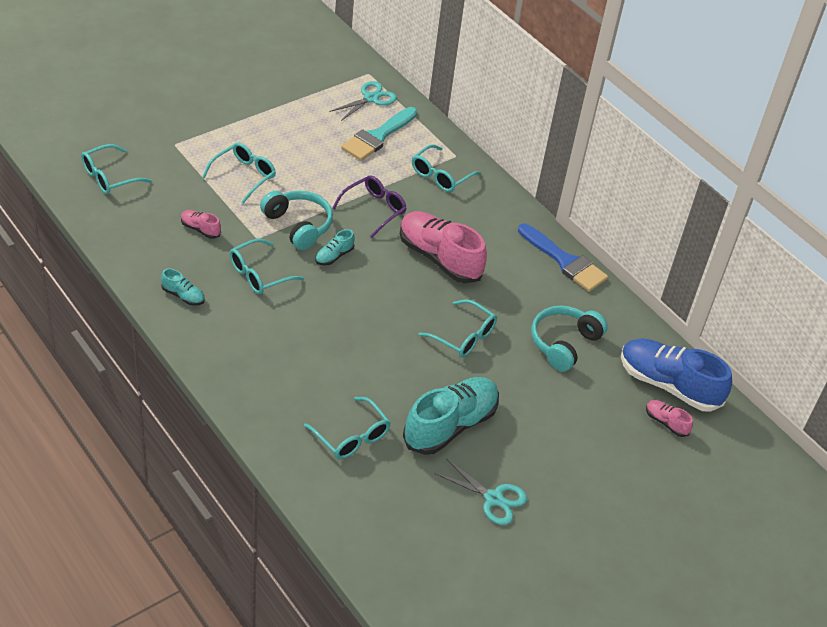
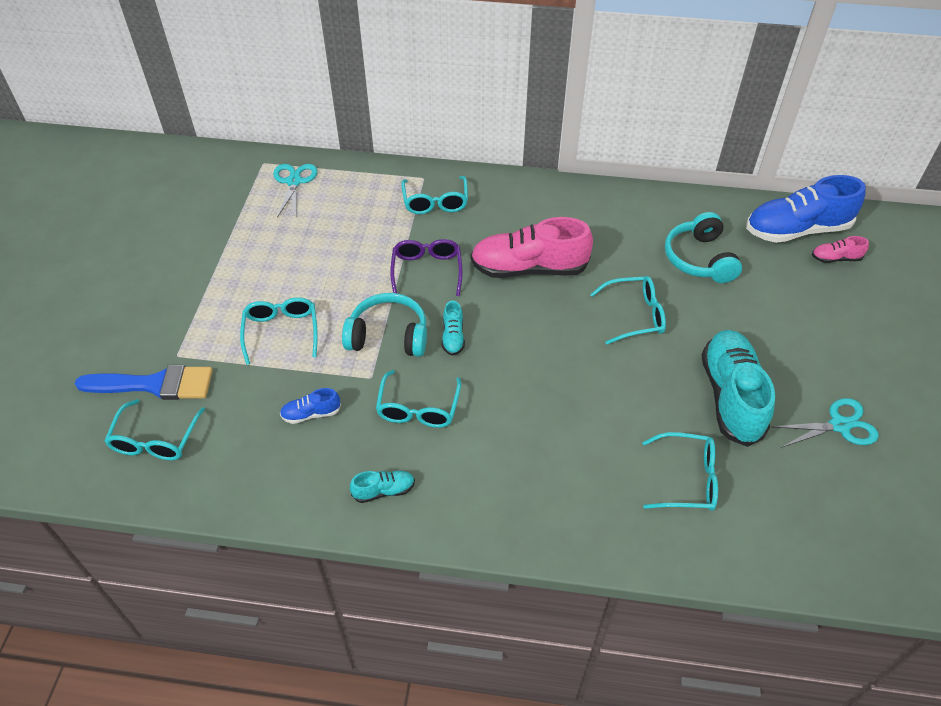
camera: 40 degrees left, 5 degrees up
pink shoe [181,210,221,239] -> blue shoe [280,388,341,424]
turquoise brush [341,107,417,161] -> none
blue brush [518,223,608,292] -> blue brush moved to [75,365,213,400]

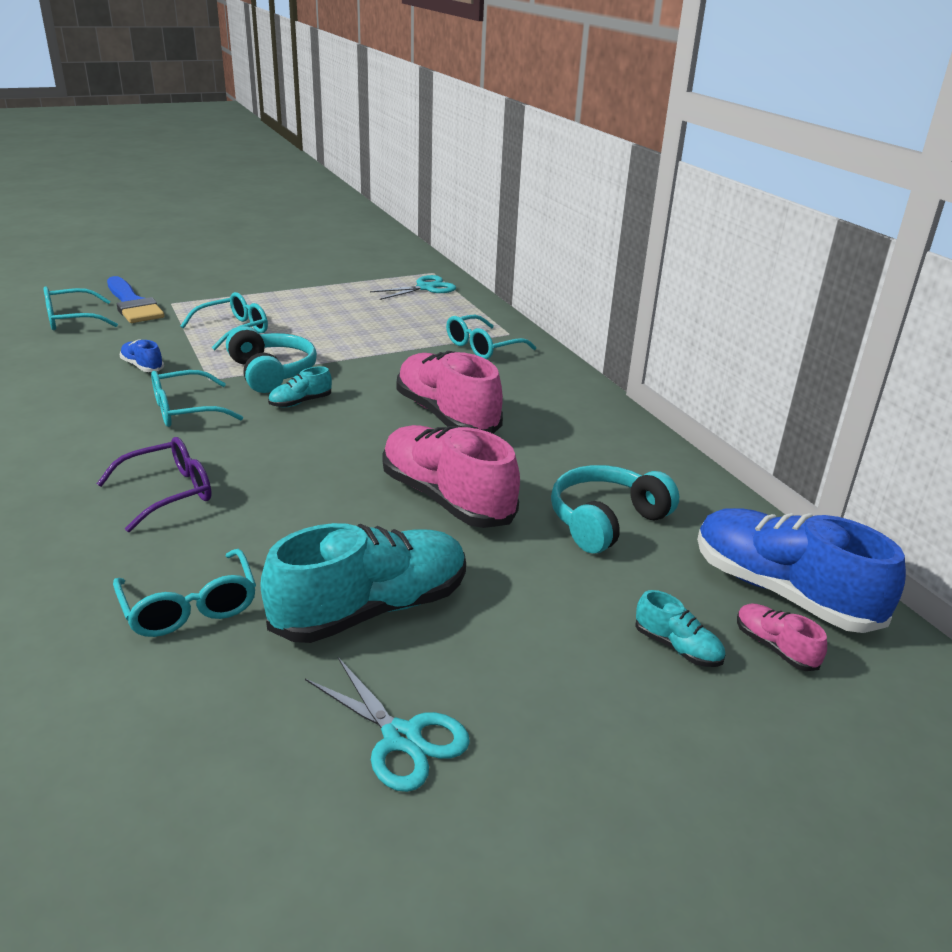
camera: 55 degrees right, 20 degrees down
turquoise shoe [350,470,415,503] -> turquoise shoe moved to [635,590,725,667]
purple glasses [390,239,463,296] -> purple glasses moved to [97,437,212,532]
turquoise glasses [590,276,666,345] -> pink shoe [382,425,520,528]

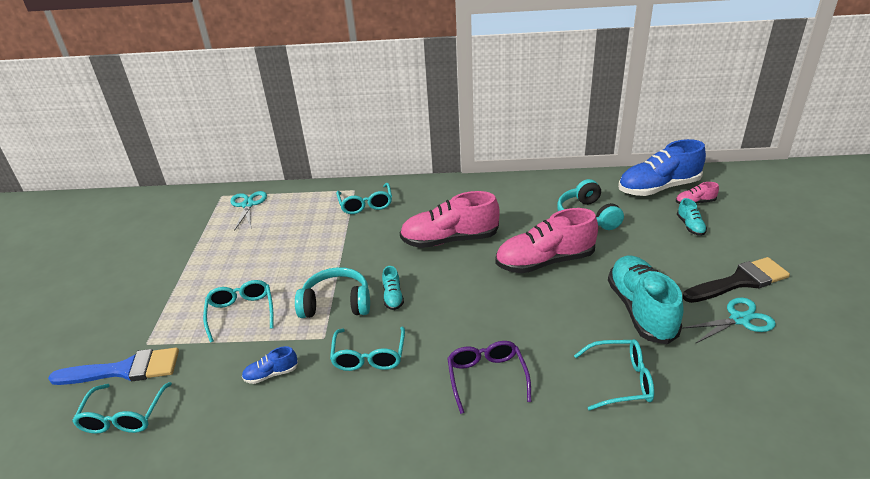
camera: 60 degrees left, 5 degrees up
turquoise shoe [635,590,725,667] -> turquoise shoe turned 105 degrees clockwise [677,198,707,236]
none -> black brush [683,257,790,303]

